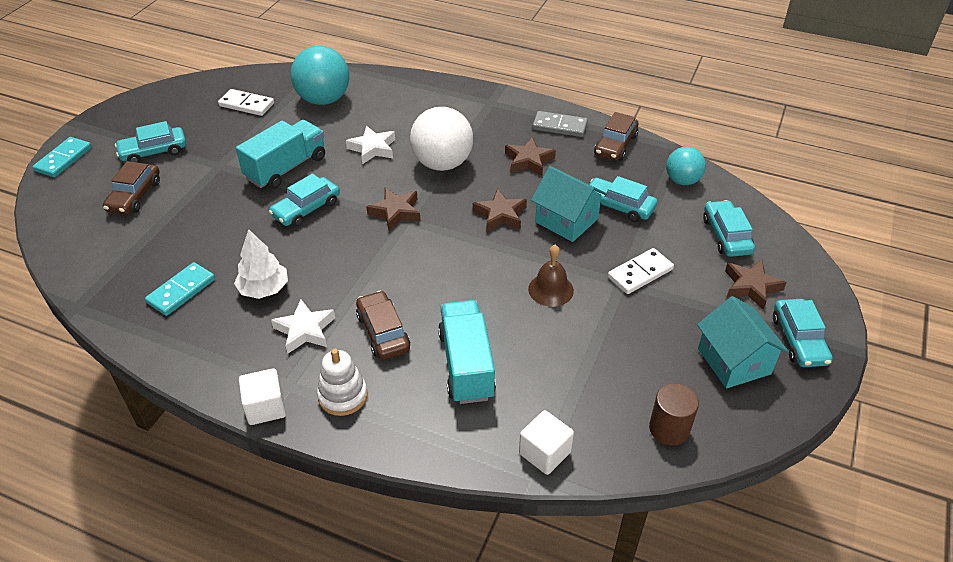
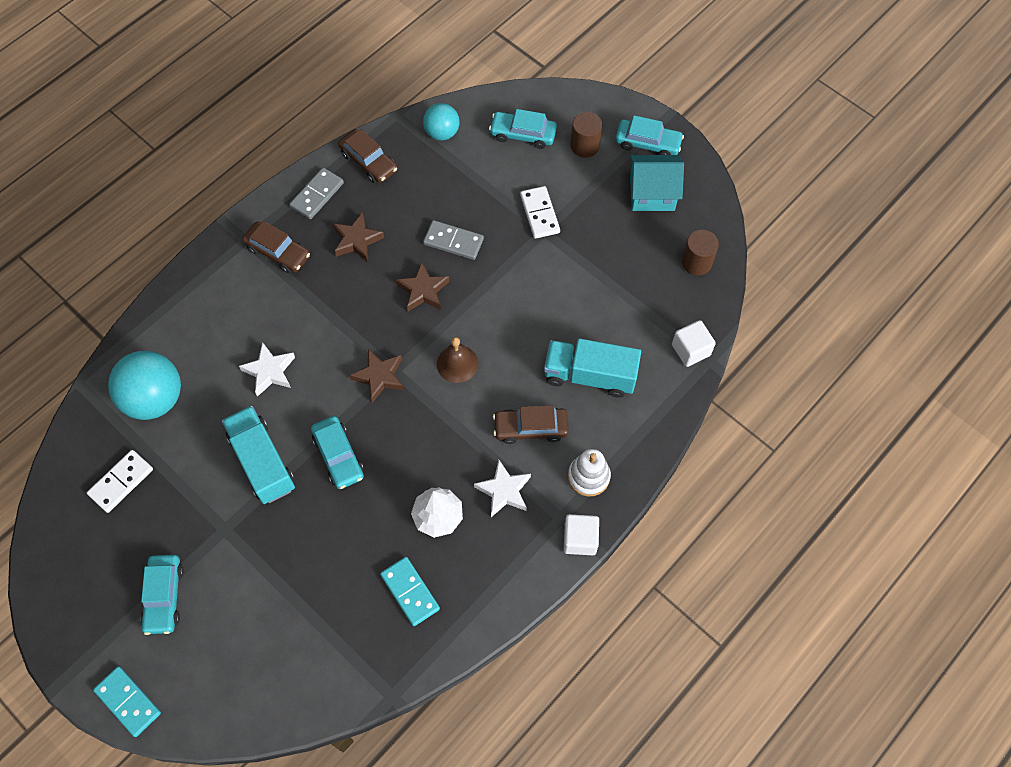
camera: 70 degrees left, 20 degrees up
brown car [103,161,160,215] -> brown car moved to [242,221,310,273]
white ball [410,107,473,171] -> none
brown bell [528,245,574,307] -> brown bell moved to [437,337,478,383]
turquoise house [531,166,607,242] -> grey domino [423,220,484,260]
turquoise car [589,176,657,222] -> none
brown star [725,259,787,310] -> brown cylinder [570,112,602,158]

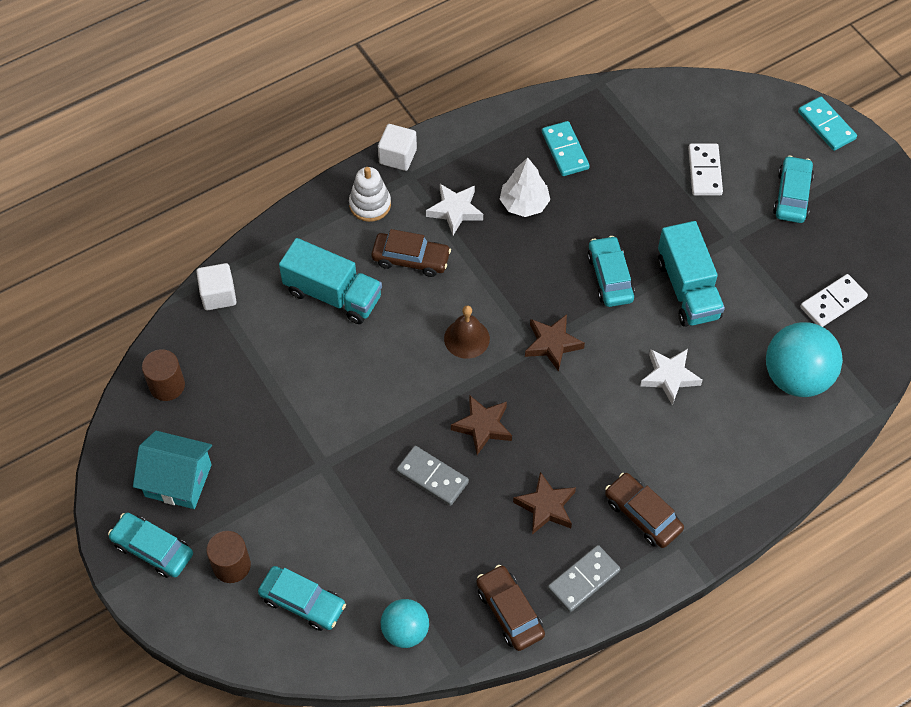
camera: 165 degrees left, 5 degrees down
white domino [520,186,560,239] -> white domino moved to [688,144,723,196]

